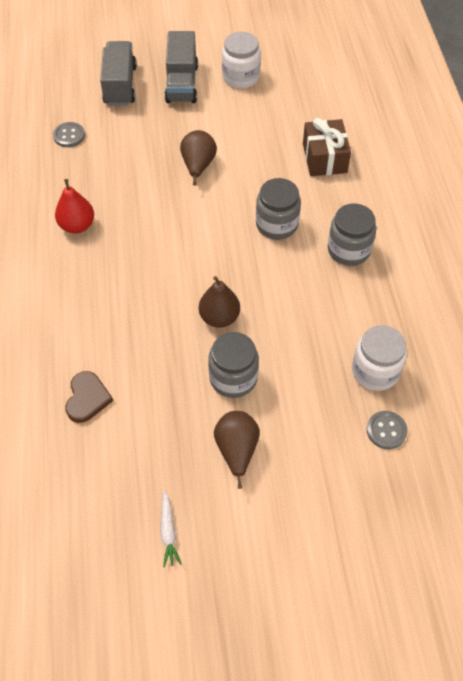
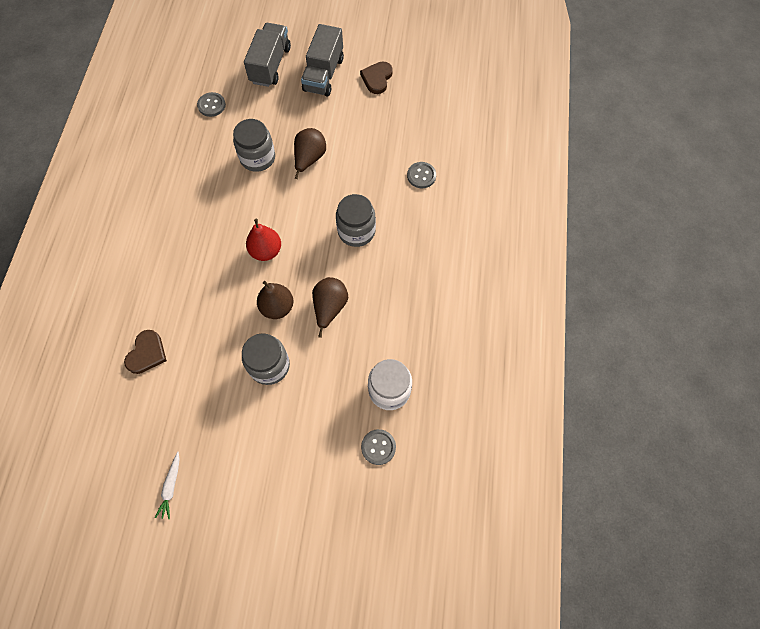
camera: 15 degrees right, 10 degrees up
red pear [55,179,94,233] -> red pear moved to [246,219,281,261]
brown pear [214,411,260,489] -> brown pear moved to [312,277,348,338]
white jar [222,32,261,89] -> brown heart [360,62,393,94]
brown gift [303,118,351,176] -> grey button [407,162,436,188]
grey jar [328,204,376,266] -> grey jar moved to [233,119,275,172]

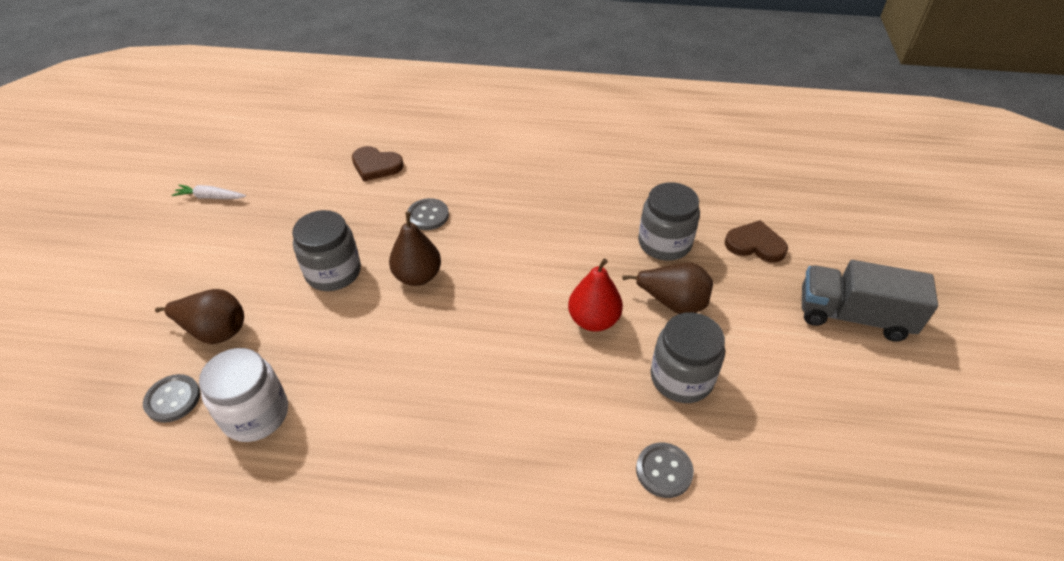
camera: 90 degrees right, 20 degrees down
grey button [197,92,226,117] -> grey button moved to [407,198,449,230]
grey truck [244,23,291,87] -> none
red pear [246,219,281,261] -> red pear moved to [568,258,623,332]
brown pear [312,277,348,338] -> brown pear moved to [155,289,244,344]
grey jar [336,194,376,247] -> grey jar moved to [651,312,725,403]
brown heart [360,62,393,94] -> brown heart moved to [725,220,788,263]

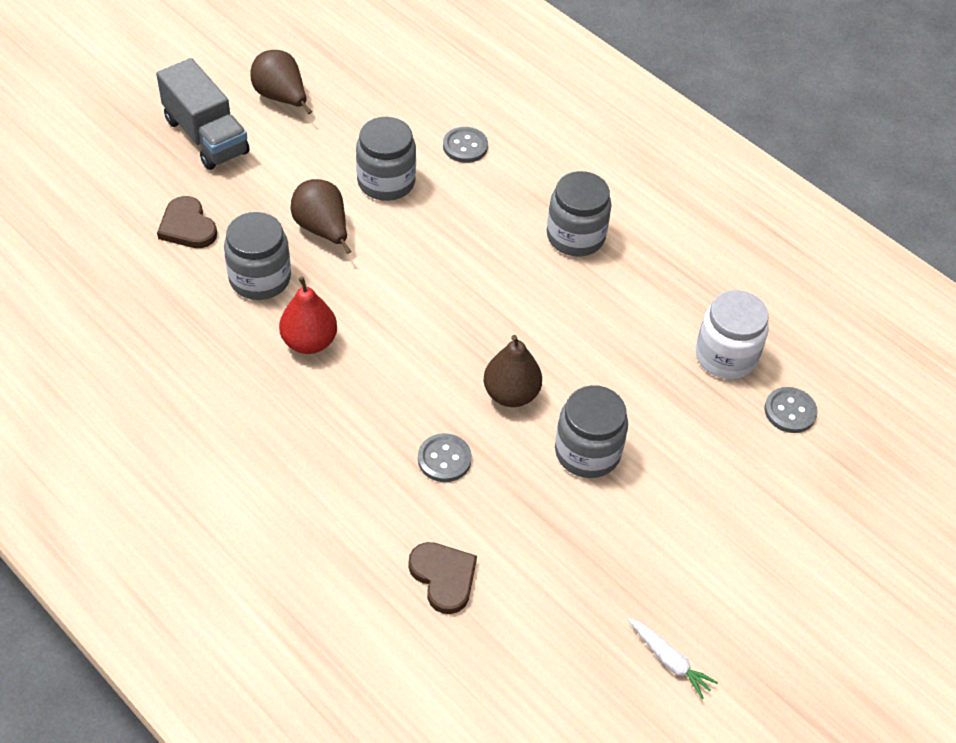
camera: 145 degrees left, 5 degrees up
brown pear [155,289,244,344] -> brown pear moved to [250,50,312,114]
red pear [568,258,623,332] -> red pear moved to [279,277,337,354]
none -> grey jar [547,171,612,256]

